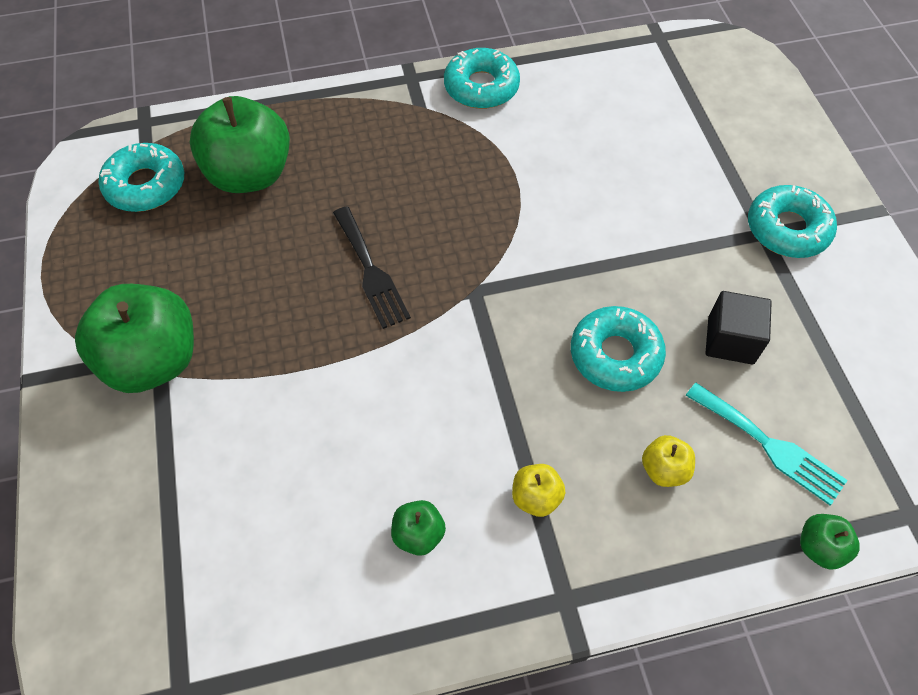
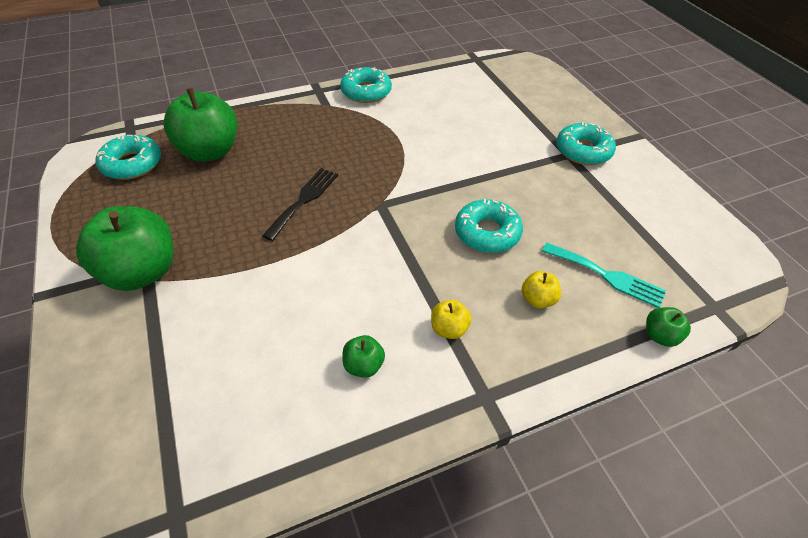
camera: 10 degrees left, 10 degrees down
black fork [333,207,411,329] -> black fork turned 120 degrees counterclockwise [262,168,338,241]
black cube [706,291,772,365] -> none

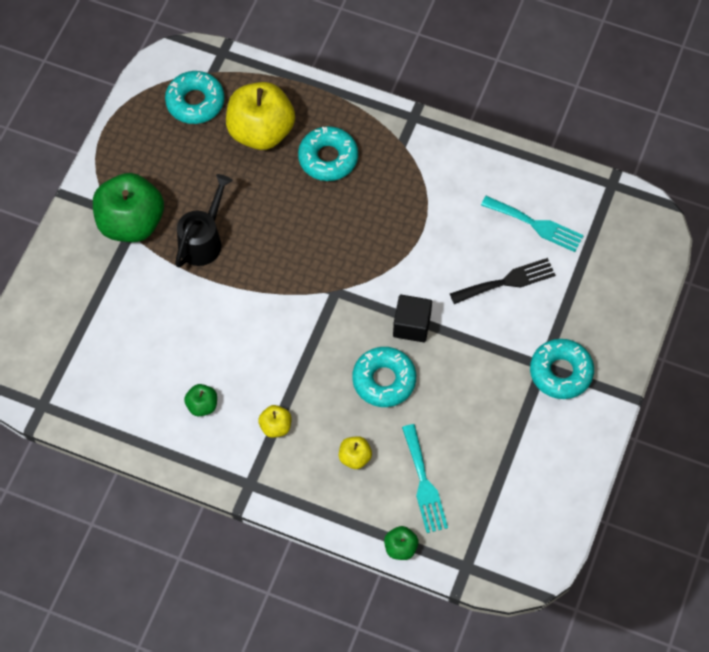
camera: 45 degrees right, 15 degrees up
green apple [164,88,237,162] -> yellow apple [226,82,295,150]
black fork [262,168,338,241] -> black fork moved to [450,258,555,304]
turquoise donut [340,67,392,103] -> turquoise donut moved to [298,126,358,181]
none -> black watering can [175,174,233,268]
none -> black cube [393,295,432,342]
none -> turquoise fork [481,196,584,252]

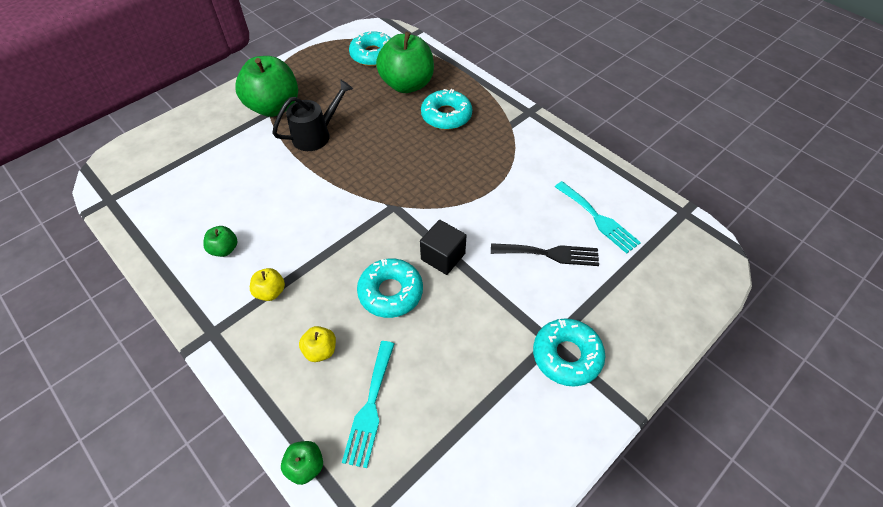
camera: 25 degrees right, 10 degrees down
yellow apple [226,82,295,150] -> green apple [376,32,434,93]

